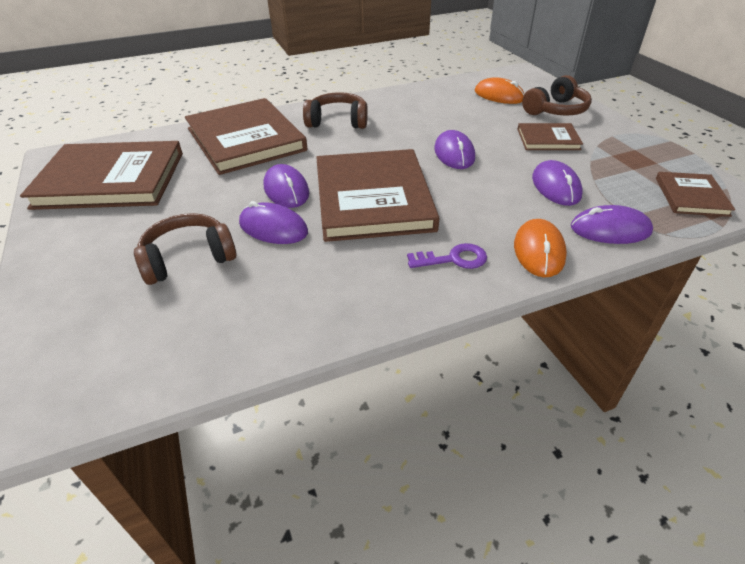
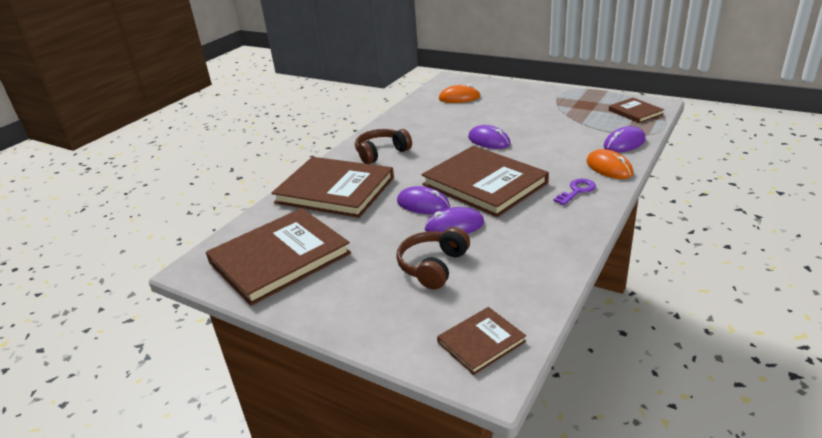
camera: 35 degrees left, 10 degrees down
brown book [517,123,583,150] -> brown book moved to [437,307,526,375]
brown headphones [522,75,592,115] -> none
purple mouse [532,160,582,206] -> none

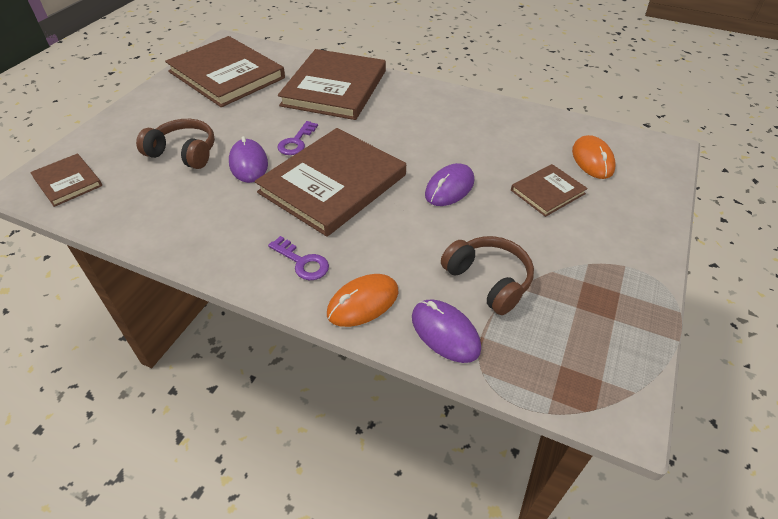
camera: 80 degrees right, 15 degrees up
brown headphones [355,129,412,164] -> brown headphones moved to [441,236,534,315]
purple mouse [397,186,450,214] -> purple key [277,121,318,155]
brown book [609,98,664,123] -> brown book moved to [511,164,588,217]

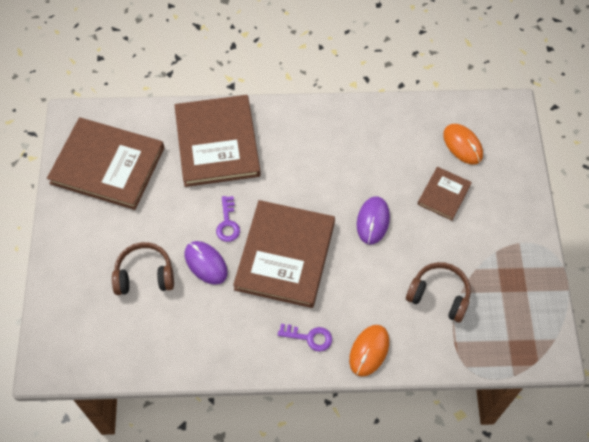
camera: 25 degrees left, 15 degrees up
brown book [30,154,102,207] -> none
purple mouse [412,299,481,363] -> none

